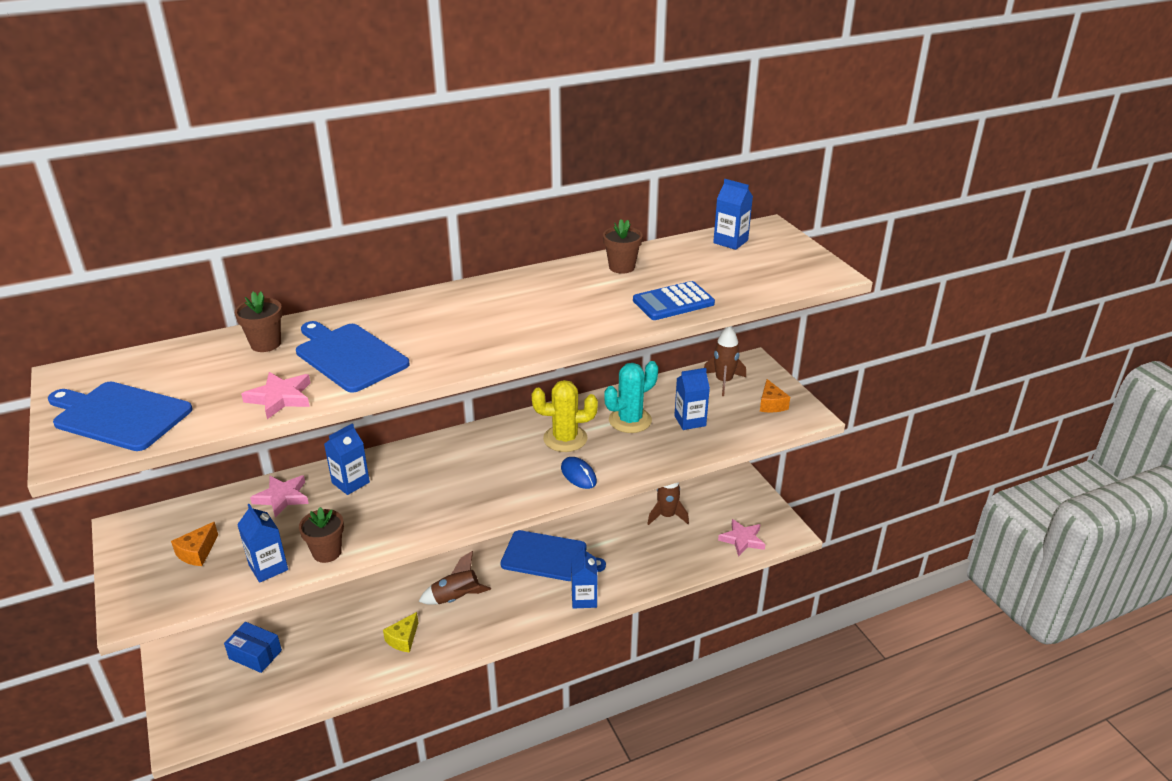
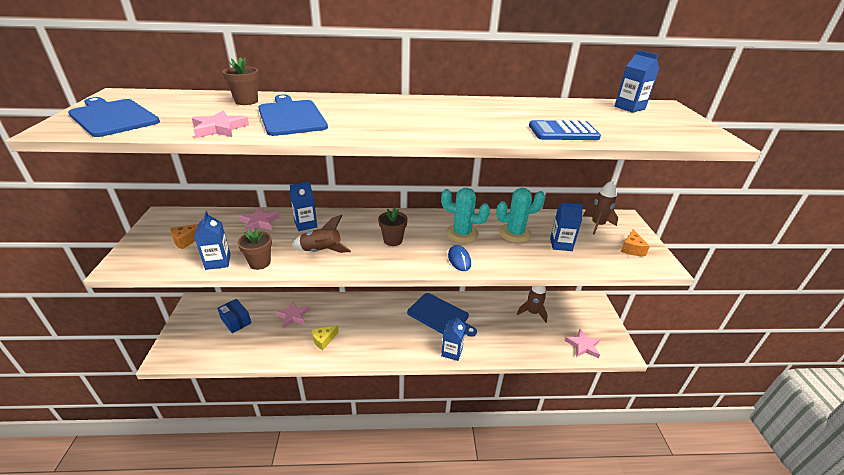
camera: 20 degrees right, 0 degrees up
brown rocket [419,551,491,605] -> brown rocket moved to [292,215,351,253]
yellow cactus [532,380,598,452] -> turquoise cactus [441,188,490,243]
brown flower pot [603,219,643,274] -> brown flower pot moved to [378,207,408,246]
none -> pink star [275,301,310,328]

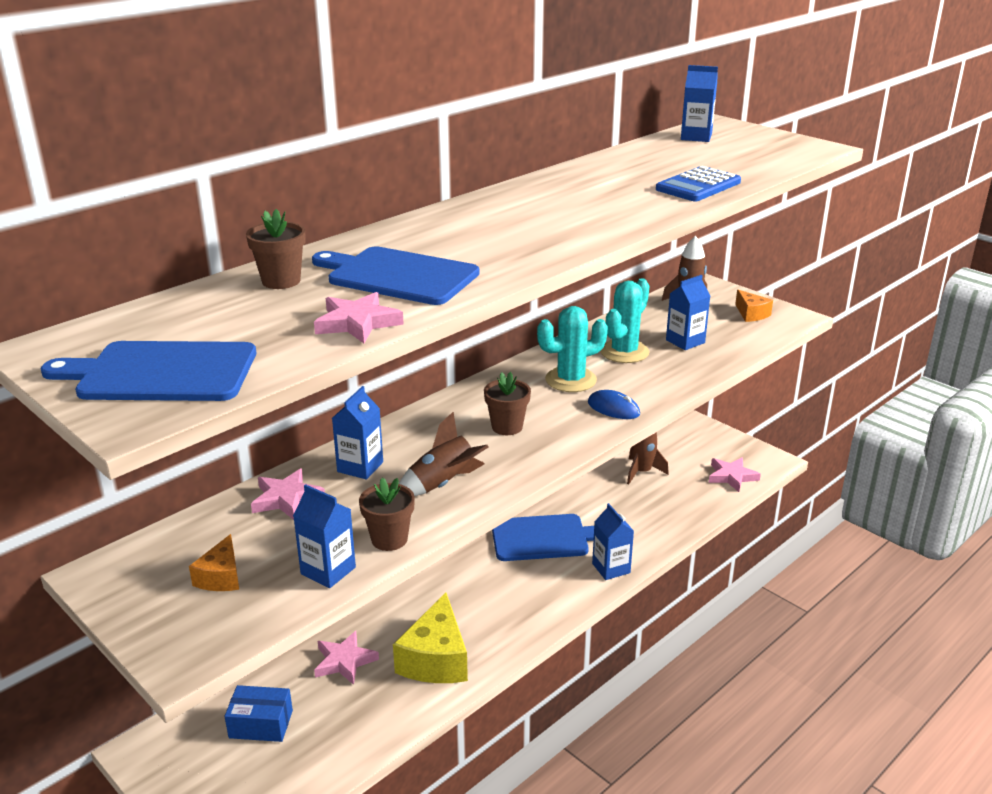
camera: 40 degrees left, 5 degrees down
yellow cheese [311,325,339,350] -> yellow cheese [393,593,468,683], size x1.89

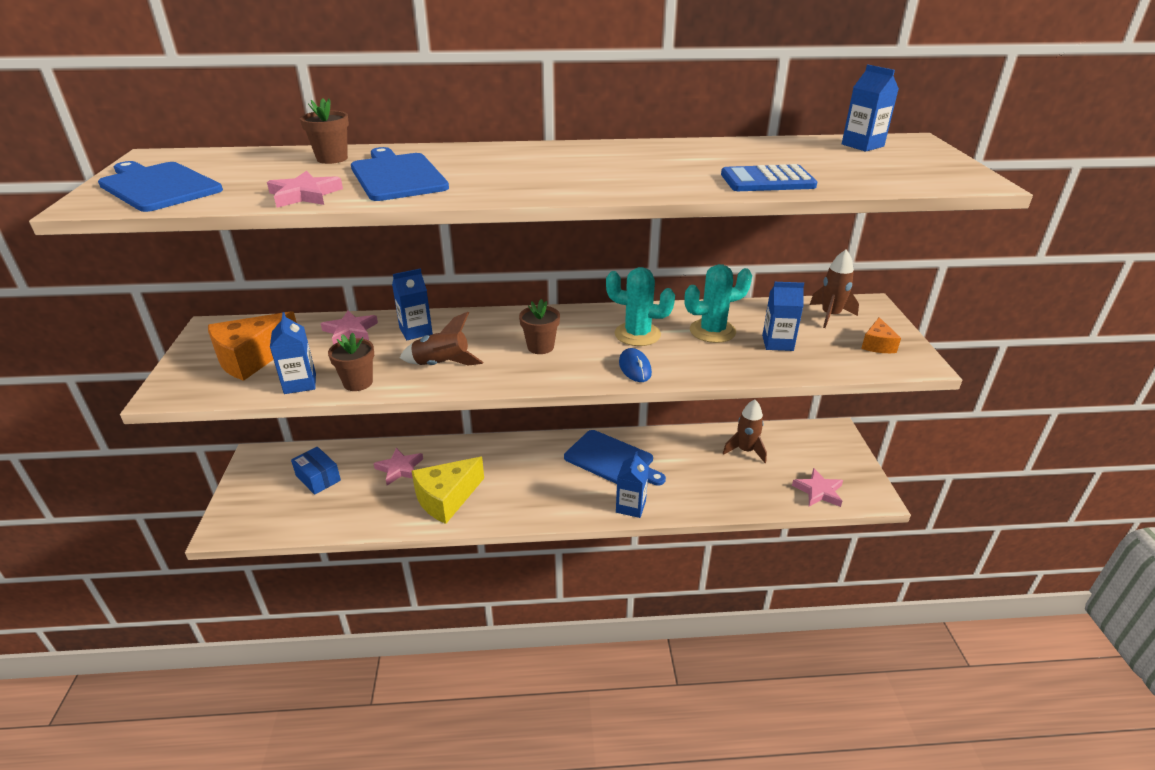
camera: 40 degrees right, 5 degrees up
orange cheese [189,534,239,591] -> orange cheese [208,311,297,381], size x1.89

